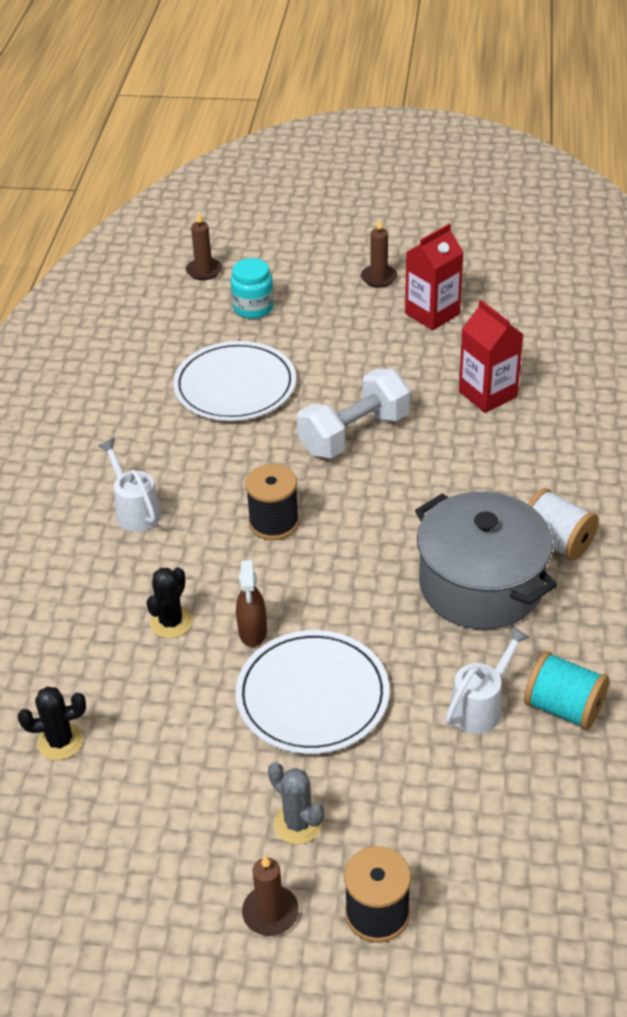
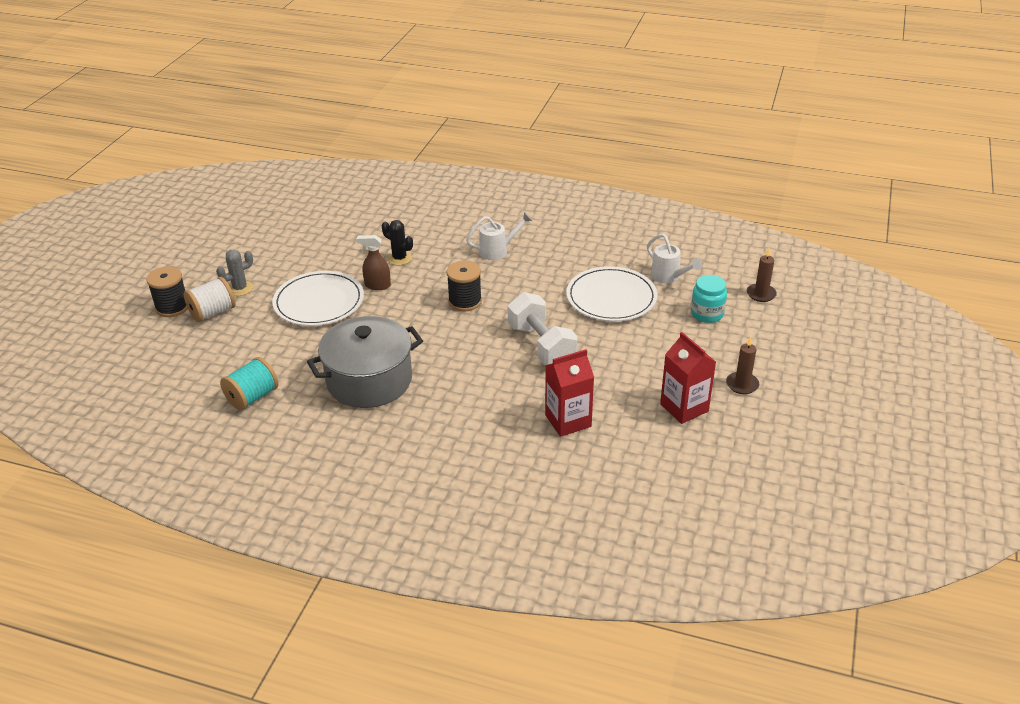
camera: 100 degrees right, 5 degrees down
black cactus [18,686,86,760] -> none
brown candle [242,855,299,936] -> none
white watering can [445,627,530,734] -> white watering can moved to [647,234,702,283]
white spool [528,488,599,561] -> white spool moved to [184,277,235,322]

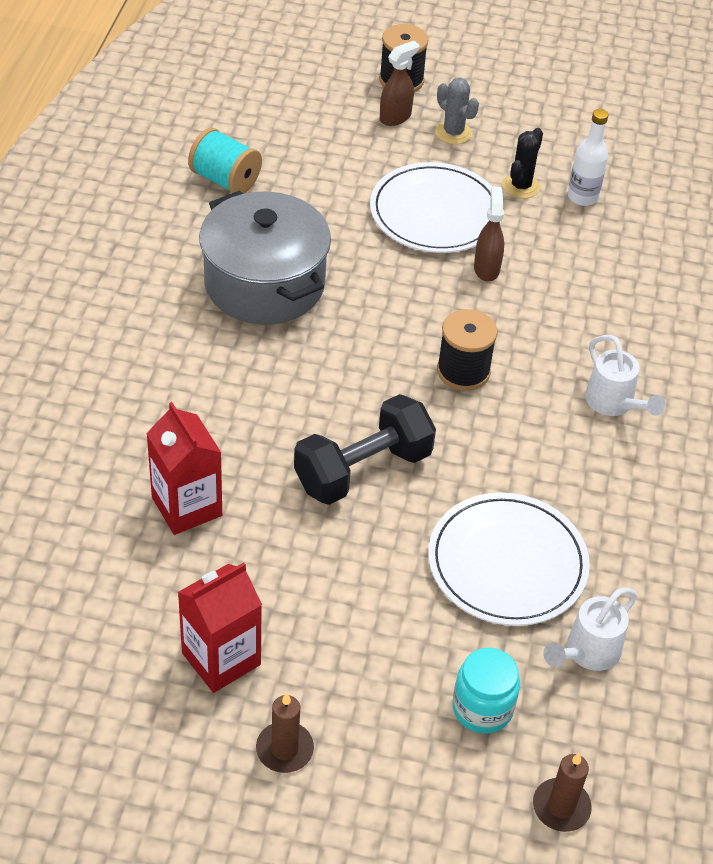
camera: 80 degrees right, 10 degrees up
white spool [184,277,235,322] -> brown spray bottle [380,40,419,126]
black cactus [382,220,413,265] -> black cactus moved to [502,128,543,199]
white dumbbell [508,292,577,365] -> black dumbbell [294,394,436,505]
none -> white bottle [568,109,608,206]

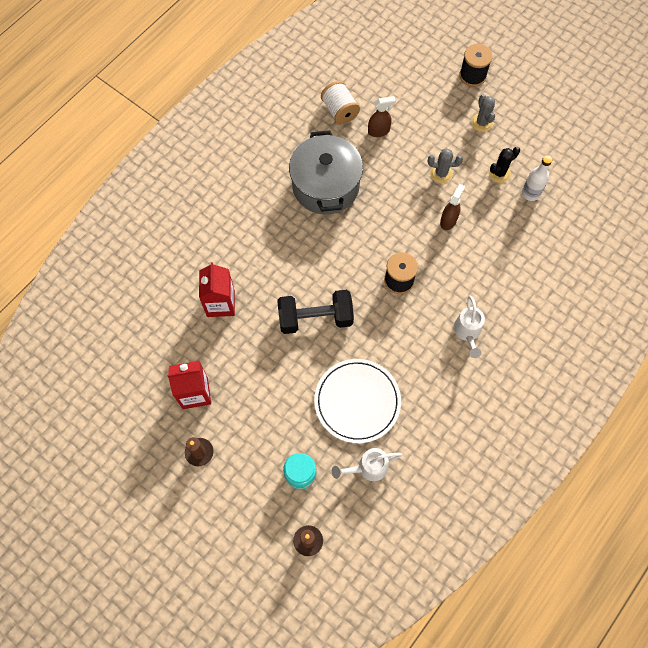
camera: 30 degrees right, 20 degrees up
turquoise spool [188,128,262,194] -> white spool [321,81,360,124]
white plate [370,162,501,253] -> grey cactus [428,148,463,183]
brown spray bottle [380,40,419,126] -> brown spray bottle moved to [368,96,396,137]

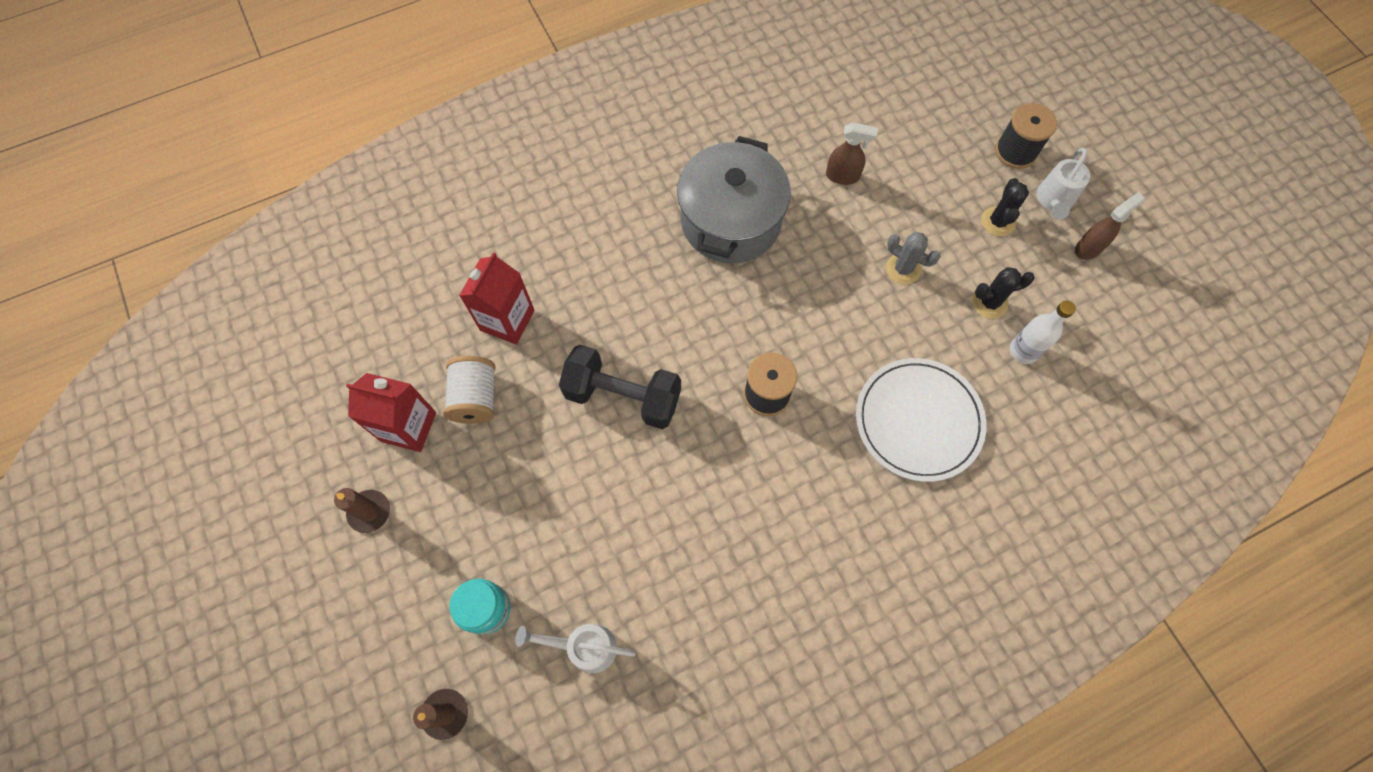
camera: 25 degrees right, 0 degrees up
white plate [314,359,401,443] -> white plate moved to [856,358,987,482]
white spool [321,81,360,124] -> white spool moved to [444,356,496,424]
brown spray bottle [440,184,465,230] -> brown spray bottle moved to [1075,192,1145,260]
white watering can [454,296,485,358] -> white watering can moved to [1037,148,1090,219]
grey cactus [471,94,495,132] -> black cactus [981,178,1029,236]

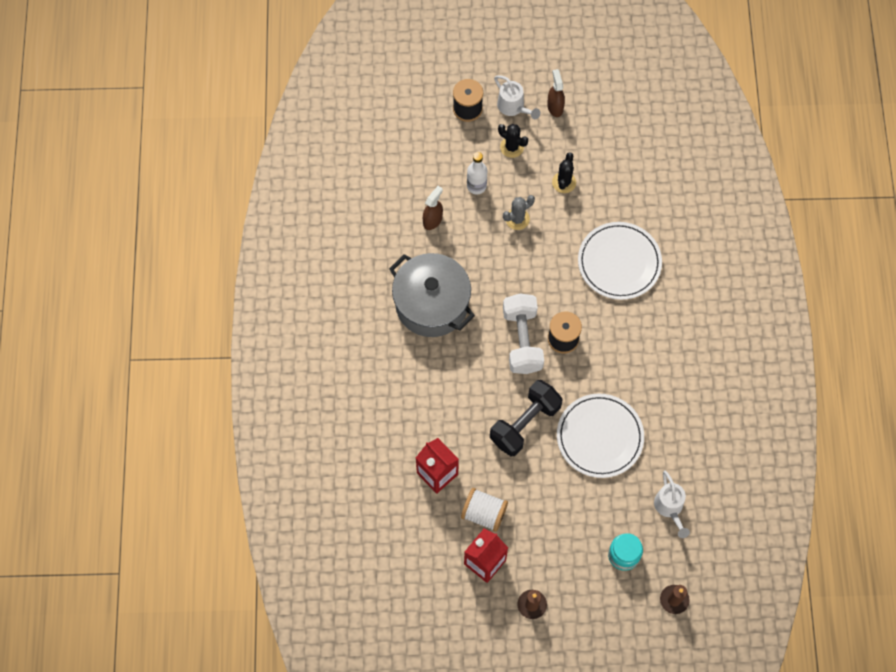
camera: 65 degrees left, 0 degrees up
white watering can [515,624,636,673] -> white watering can turned 45 degrees counterclockwise [654,471,690,538]
white bottle [1010,300,1076,364] -> white bottle moved to [467,152,487,195]
none -> white dumbbell [503,294,544,374]
none -> white plate [557,394,644,478]

